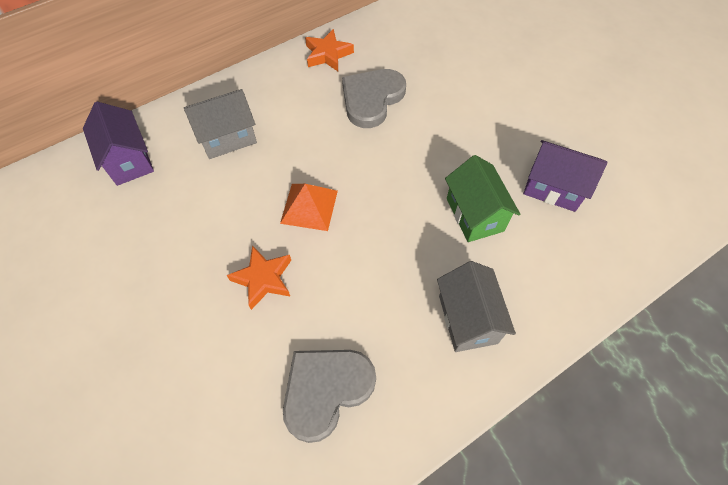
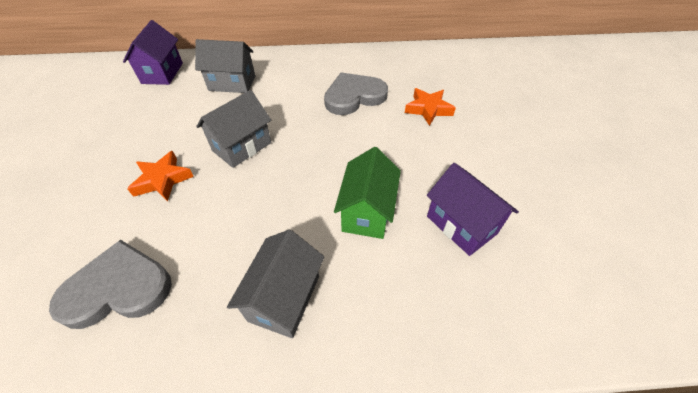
camera: 30 degrees right, 10 degrees down
orange pyramid [280,184,338,231] -> grey house [196,90,271,168]
orange star [305,29,354,71] -> orange star moved to [405,88,456,126]

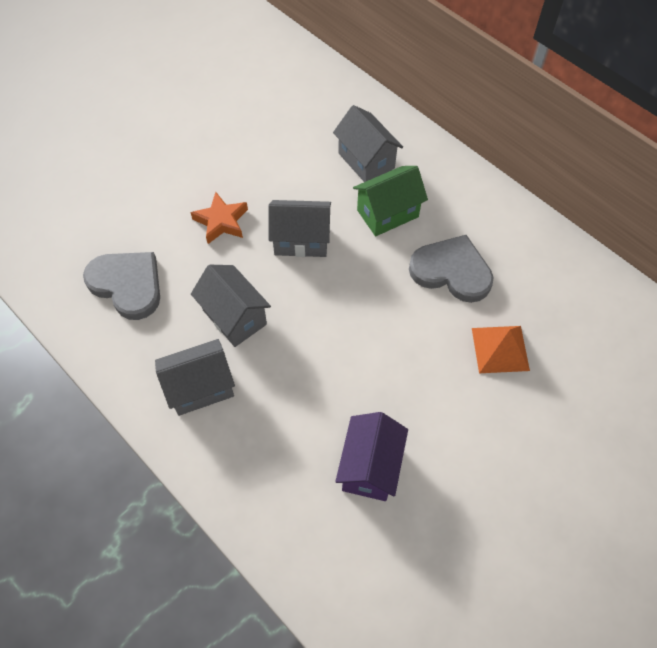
camera: 50 degrees right, 10 degrees up
purple house [123,20,183,85] -> none
green house [334,147,401,239] -> green house moved to [353,166,428,236]
orange star [405,88,456,126] -> orange pyramid [472,326,530,373]
none -> grey house [191,265,271,347]

